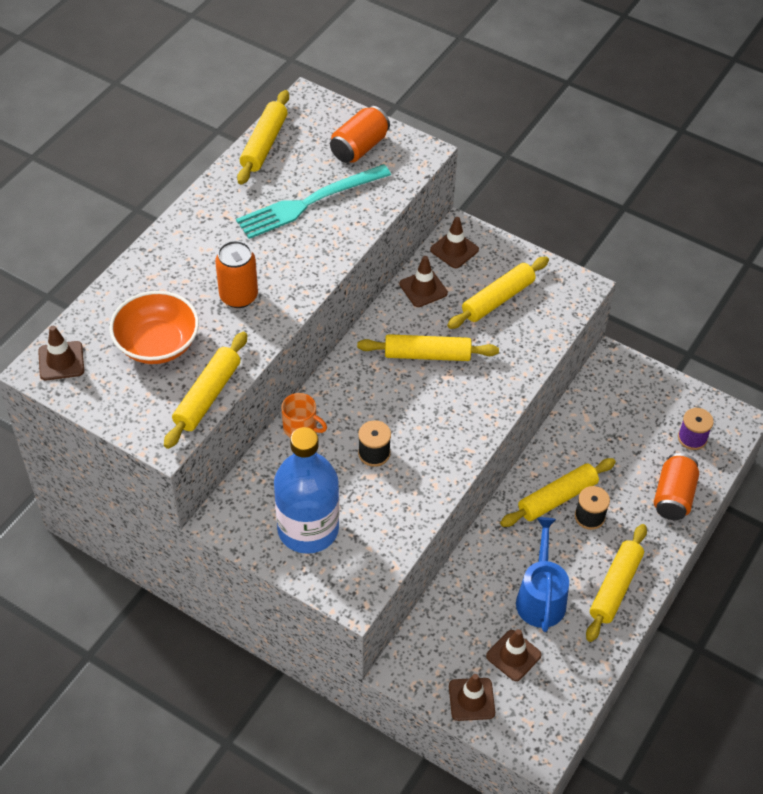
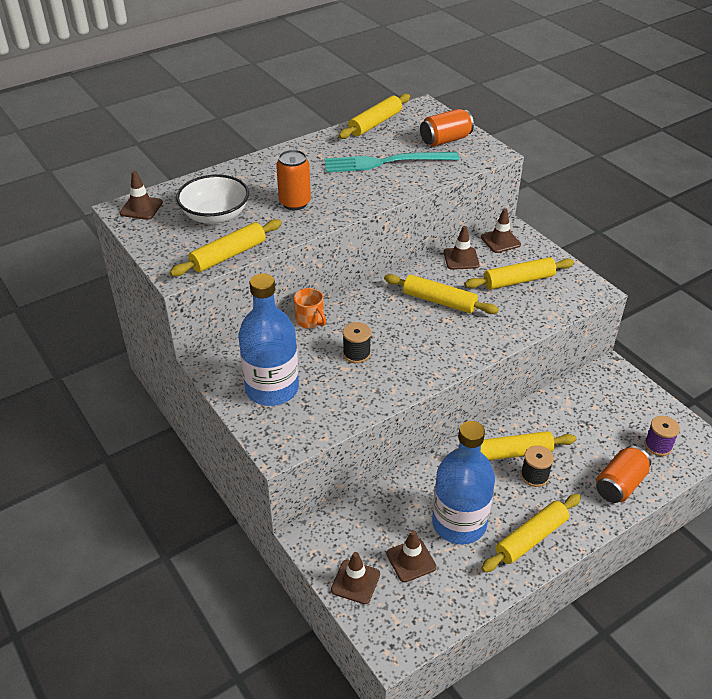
camera: 25 degrees right, 10 degrees down
orange bowl [109,291,199,364] -> white bowl [176,174,249,224]
blue watering can [516,517,569,632] -> blue bottle [432,421,495,544]

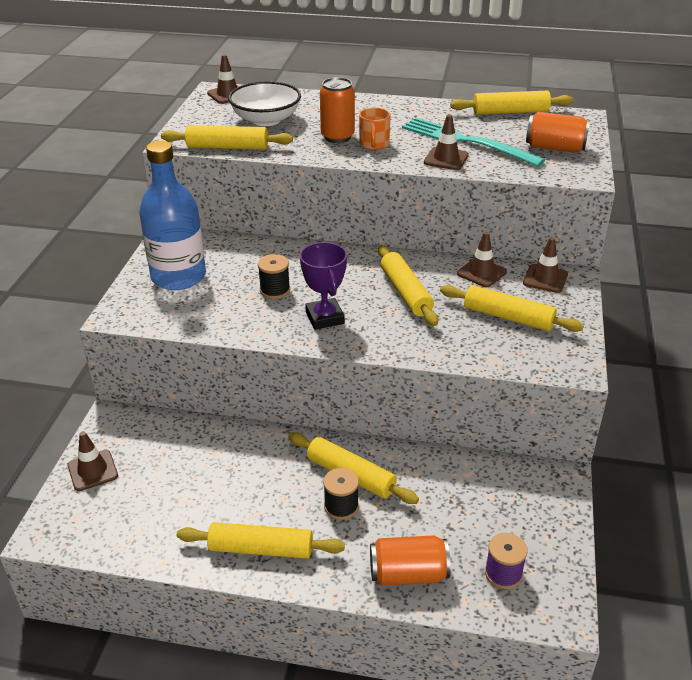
camera: 45 degrees right, 5 degrees down
orange mug [294,288,326,328] -> orange mug moved to [359,108,391,150]
brown traffic cone [386,530,436,582] -> brown traffic cone moved to [424,114,469,170]
blue bottle [432,421,495,544] -> none
none -> purple trophy [300,242,347,330]

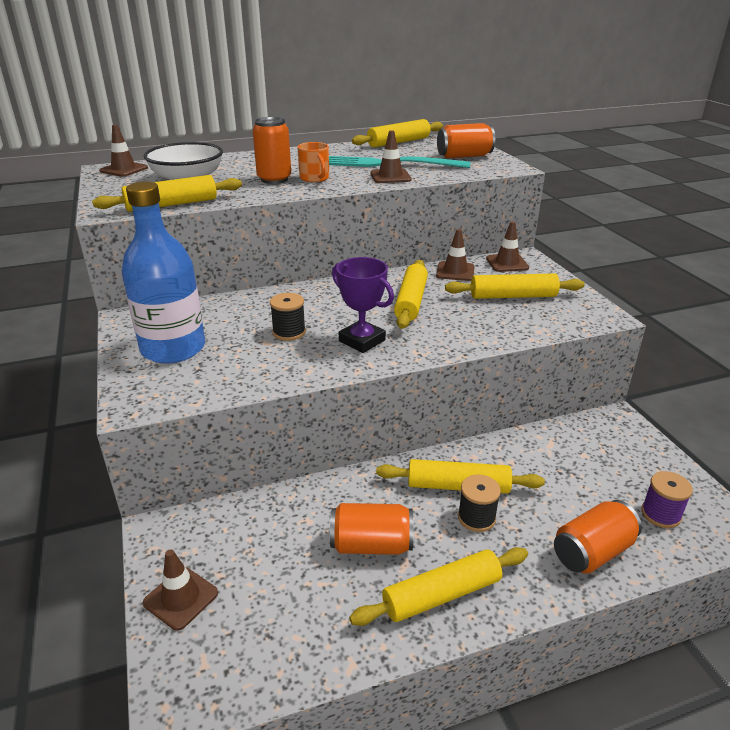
camera: 30 degrees left, 5 degrees down
yellow rolling pin [378,245,438,326] -> yellow rolling pin turned 60 degrees clockwise [394,260,428,329]
none -> orange can [330,503,413,555]

